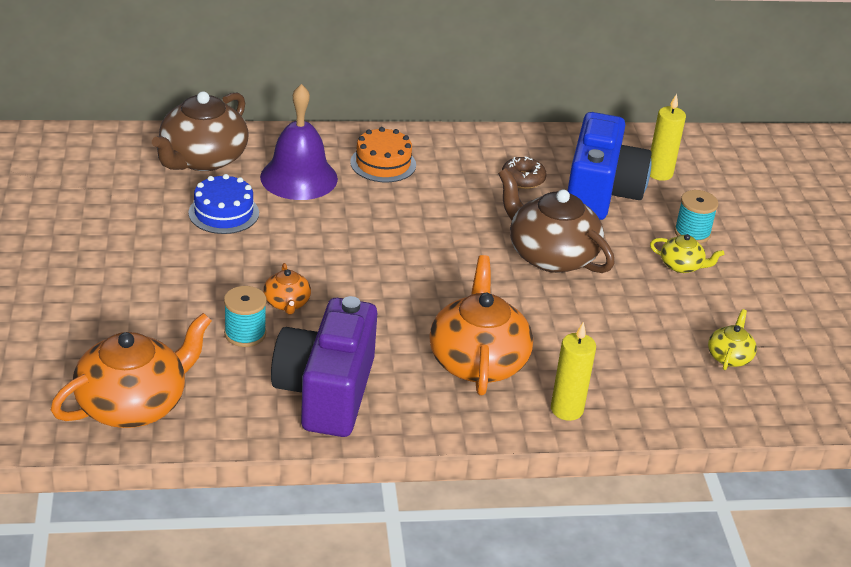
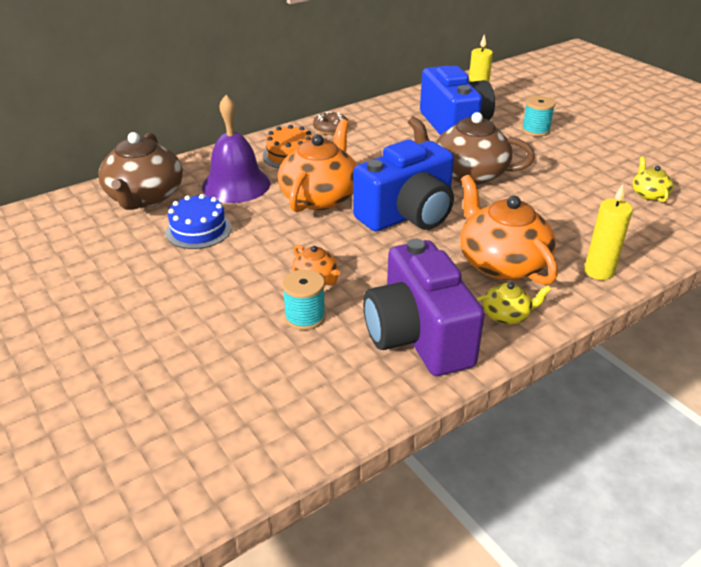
camera: 25 degrees left, 0 degrees up
orange teapot [51,313,212,428] -> orange teapot moved to [278,119,357,213]
brown donut [502,157,546,189] -> brown donut moved to [313,112,348,135]
yellow teapot [650,234,724,273] -> yellow teapot moved to [476,282,551,324]
none -> blue camera [353,139,454,232]

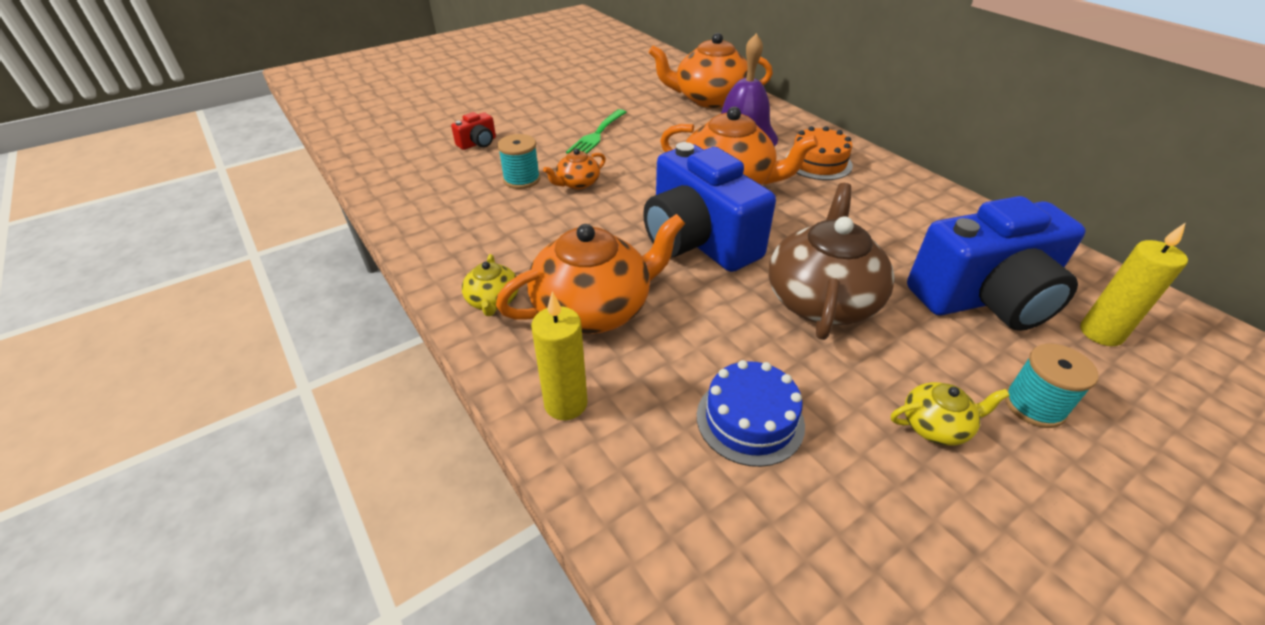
camera: 90 degrees right, 5 degrees up
brown teapot [98,132,183,210] -> orange teapot [649,33,773,108]
blue cake [165,194,232,249] -> blue cake moved to [697,360,805,467]
brown donut [313,112,348,135] -> none
purple camera [363,239,485,376] -> none
yellow teapot [632,156,673,202] -> yellow teapot moved to [891,382,1010,446]
none -> red camera [451,112,496,150]
none -> green fork [566,109,626,154]

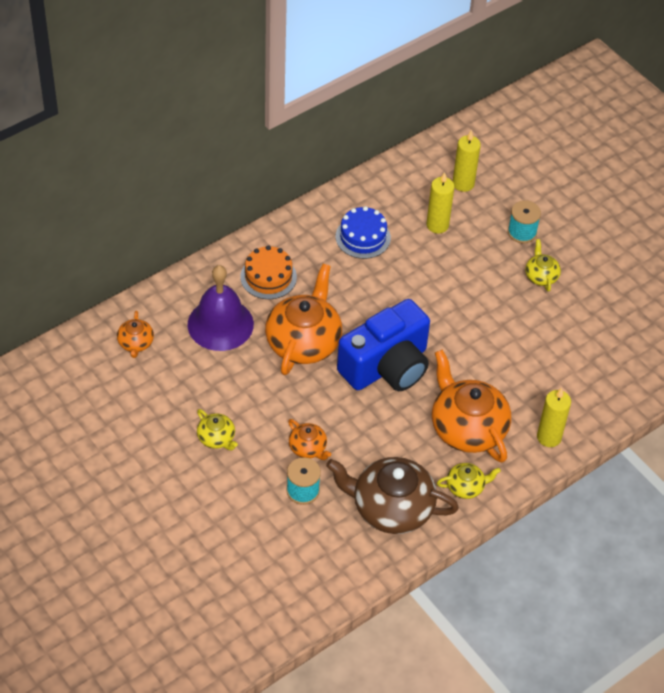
camera: 95 degrees left, 10 degrees up
red camera [451,112,496,150] -> none
green fork [566,109,626,154] -> yellow teapot [197,409,238,450]
orange teapot [649,33,773,108] -> orange teapot [117,311,154,358], size x0.48
blue cake [697,360,805,467] -> blue cake moved to [336,206,391,259]
brown teapot [769,183,895,340] -> brown teapot moved to [326,457,459,534]
blue camera [907,196,1086,331] -> yellow candle [426,172,455,233]

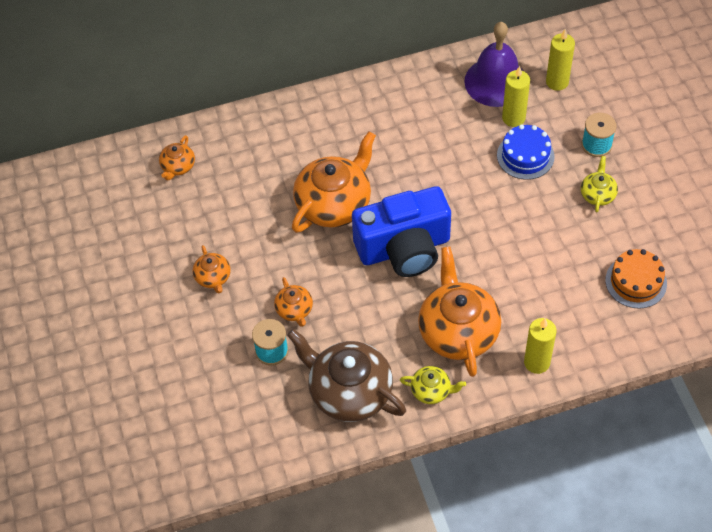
camera: 25 degrees right, 5 degrees up
purple bell [187,265,254,351] -> purple bell moved to [464,22,524,107]
yellow teapot [197,409,238,450] -> orange teapot [193,245,230,293]
orange cake [240,245,297,299] -> orange cake moved to [605,249,667,309]
blue cake [336,206,391,259] -> blue cake moved to [497,124,555,180]

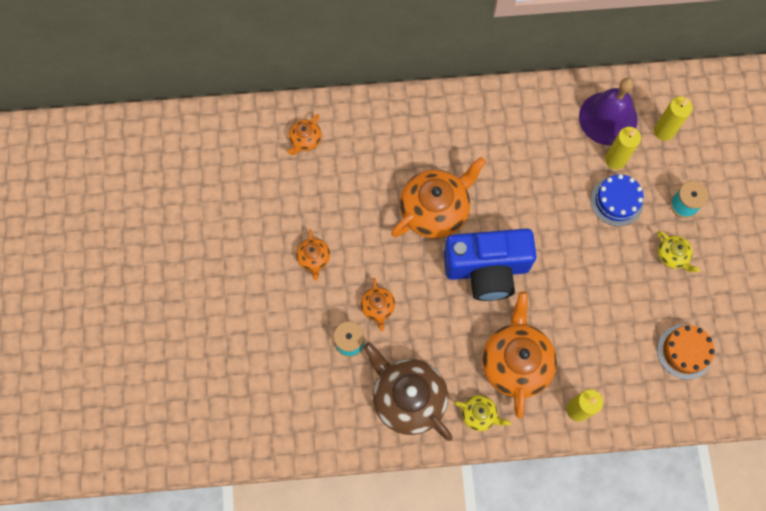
camera: 10 degrees right, 15 degrees up
yellow teapot [581,156,618,212] -> yellow teapot turned 120 degrees clockwise [657,231,700,273]

